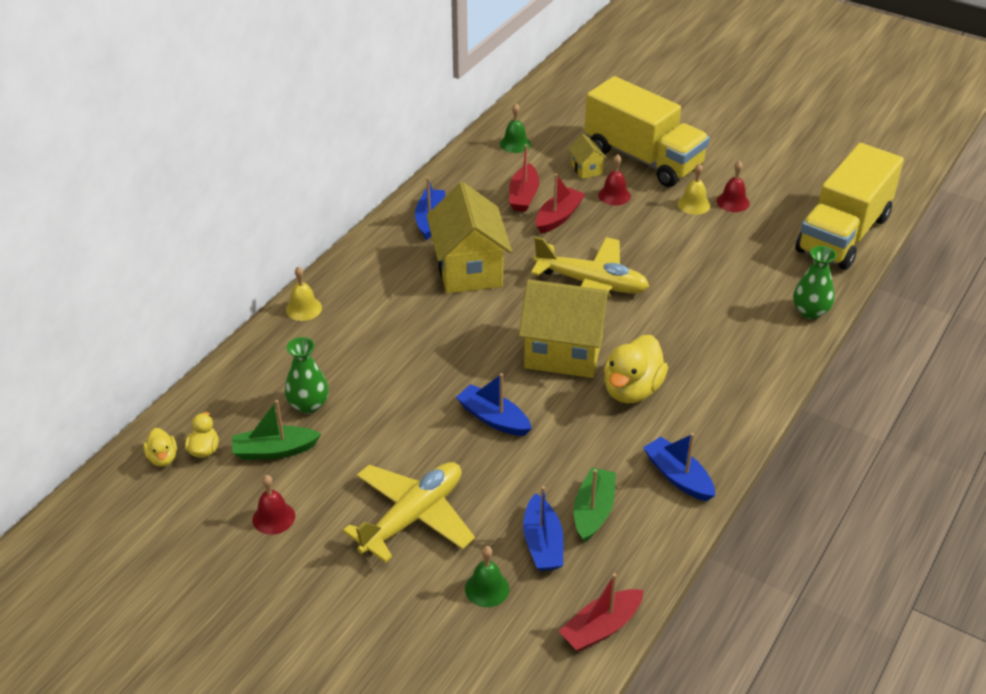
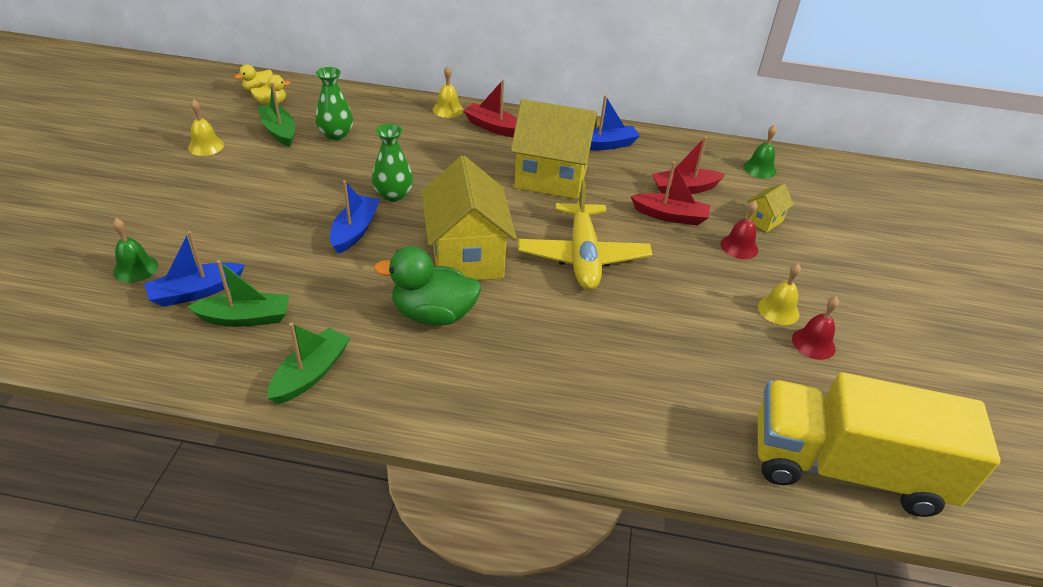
camera: 65 degrees right, 0 degrees up
red bell [253,475,295,535] -> yellow bell [188,99,224,156]
yellow plane [343,462,475,563] -> none
yellow house [427,182,512,294] -> yellow house turned 45 degrees clockwise [511,99,598,199]
red boat [559,573,644,652] -> red boat moved to [463,79,517,137]
yellow truck [585,76,710,187] -> none
yellow duck [604,335,668,403] -> green duck [374,246,482,326]
blue boat [643,433,715,501] -> green boat [267,323,350,404]
green vase [793,246,837,319] -> green vase moved to [372,124,413,202]

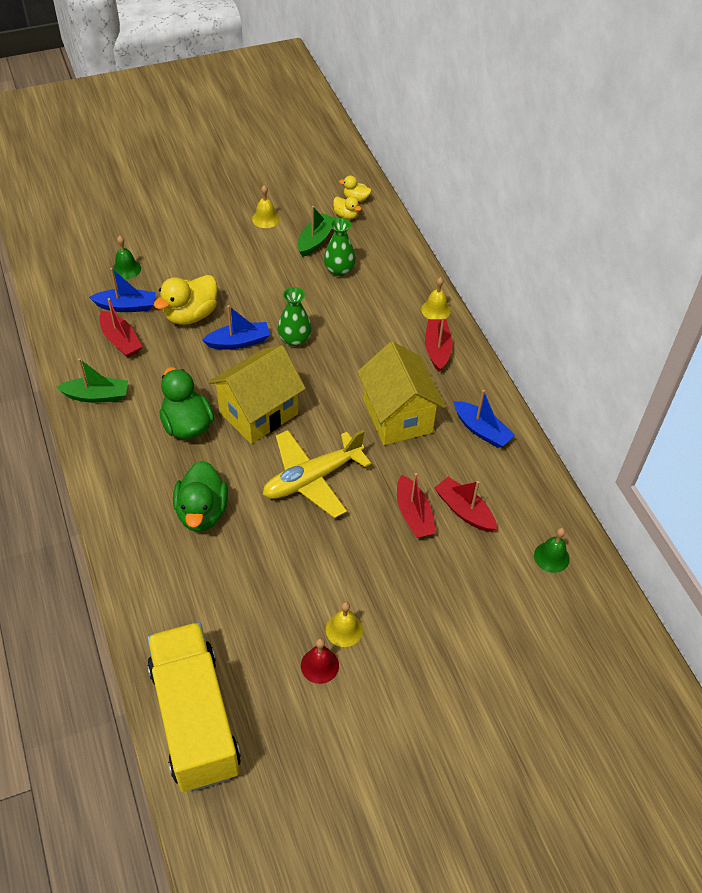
camera: 60 degrees right, 10 degrees up
blue boat [144,231,245,307] -> blue boat turned 150 degrees clockwise [89,268,156,312]
green boat [187,260,289,327] -> red boat [99,298,142,358]
red bell [720,201,758,259] -> none
yellow house [746,183,794,232] -> none
none -> yellow duck [154,275,217,325]
none -> green duck [173,461,228,532]

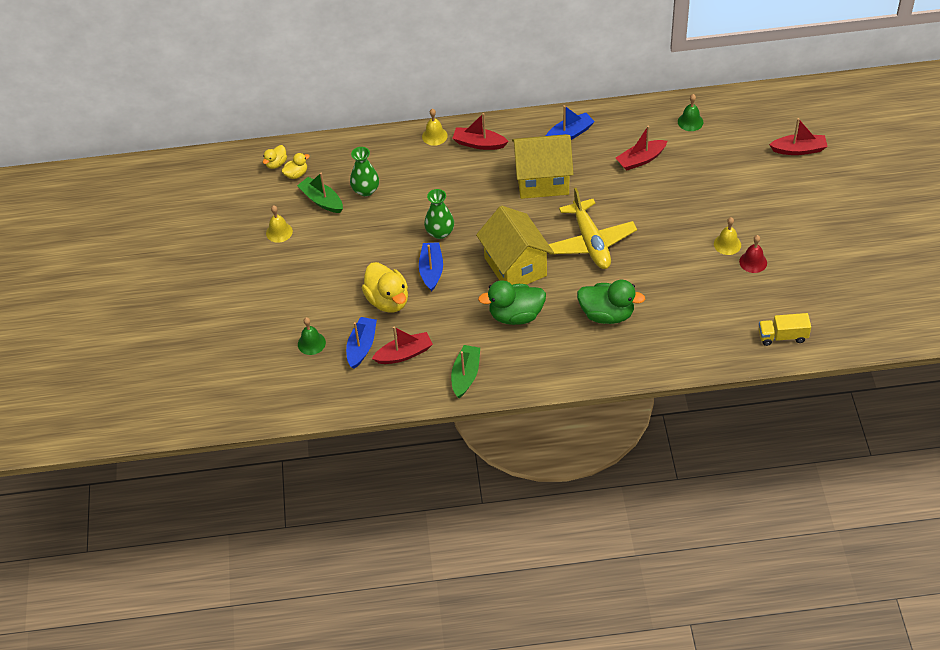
camera: 70 degrees left, 0 degrees up
yellow truck [147,622,241,792] -> yellow truck [759,313,811,346], size x0.44
red boat [397,473,436,538] -> red boat moved to [769,118,828,155]

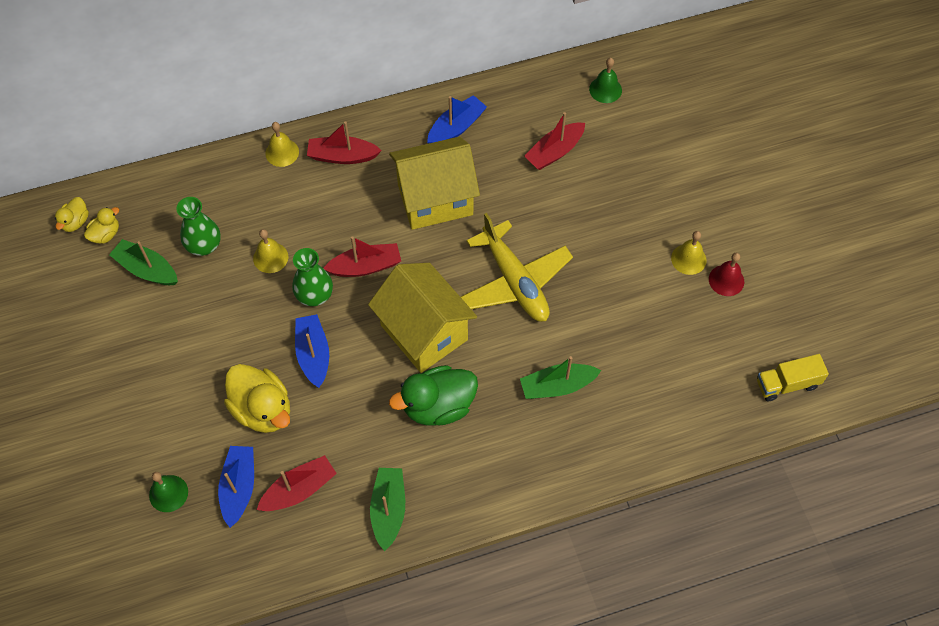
camera: 15 degrees left, 10 degrees up
yellow bell [266,205,293,243] -> yellow bell moved to [253,229,288,273]
green duck [577,280,645,324] -> green boat [520,356,601,399]
red boat [769,118,828,155] -> red boat moved to [323,236,401,277]

